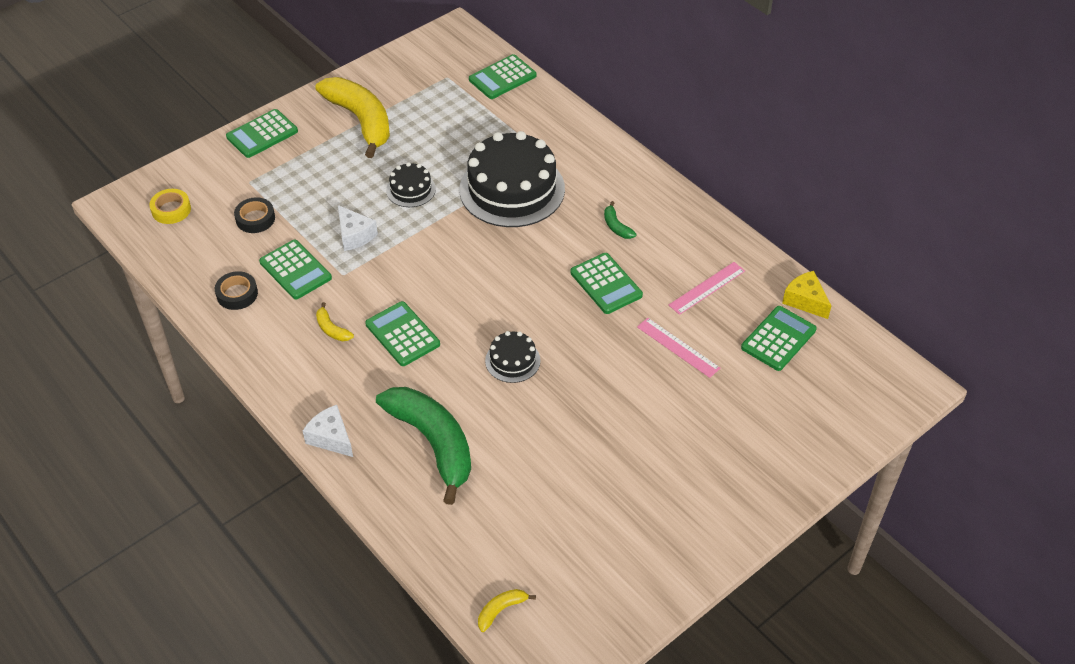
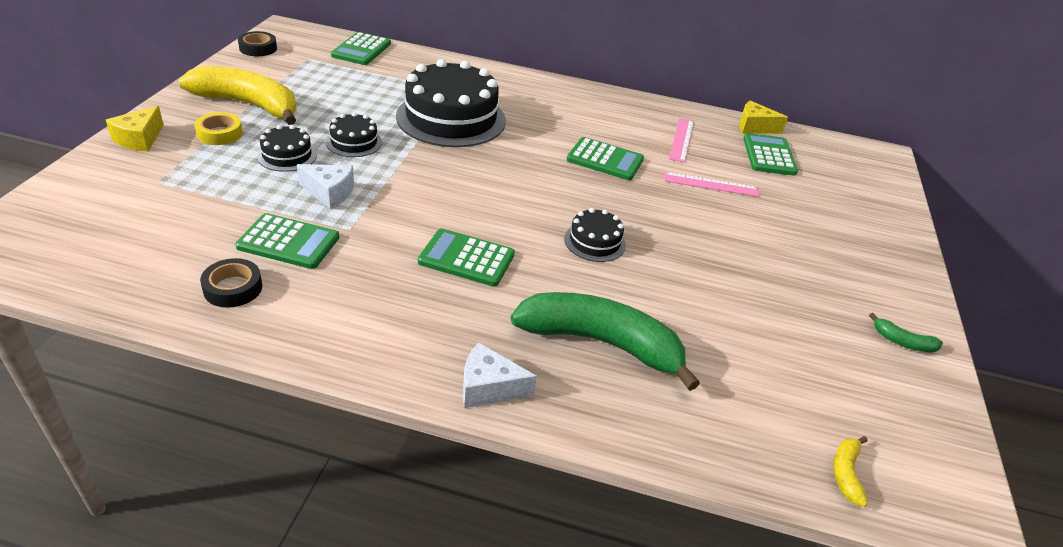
camera: 40 degrees left, 10 degrees down
yellow tape [149,189,191,224] -> yellow tape moved to [194,112,243,145]
green calculator [226,109,298,158] -> yellow cheese [106,106,164,152]
black tape [234,197,275,233] -> black tape moved to [238,31,277,56]
yellow banana [316,302,354,341] -> none
green banana [604,201,636,239] -> green banana moved to [869,313,943,352]
none -> black cake [257,125,317,172]

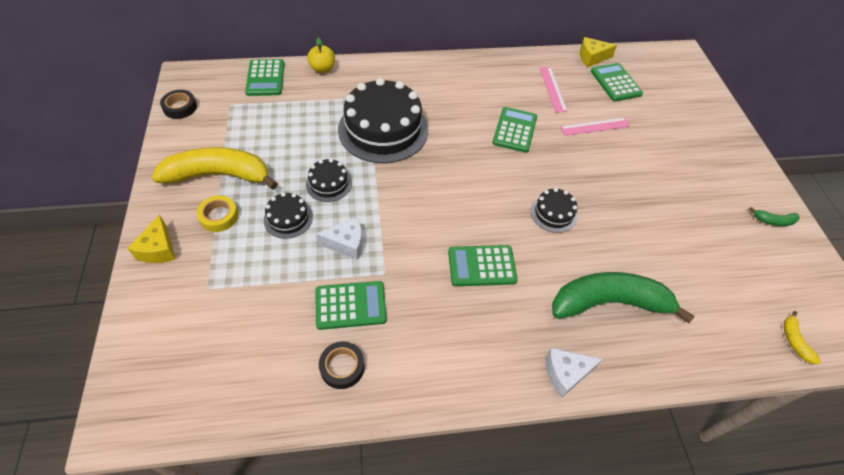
camera: 20 degrees left, 15 degrees up
green calculator [567,137,644,180] -> green calculator turned 75 degrees counterclockwise [492,107,537,153]
none -> yellow apple [307,37,335,73]

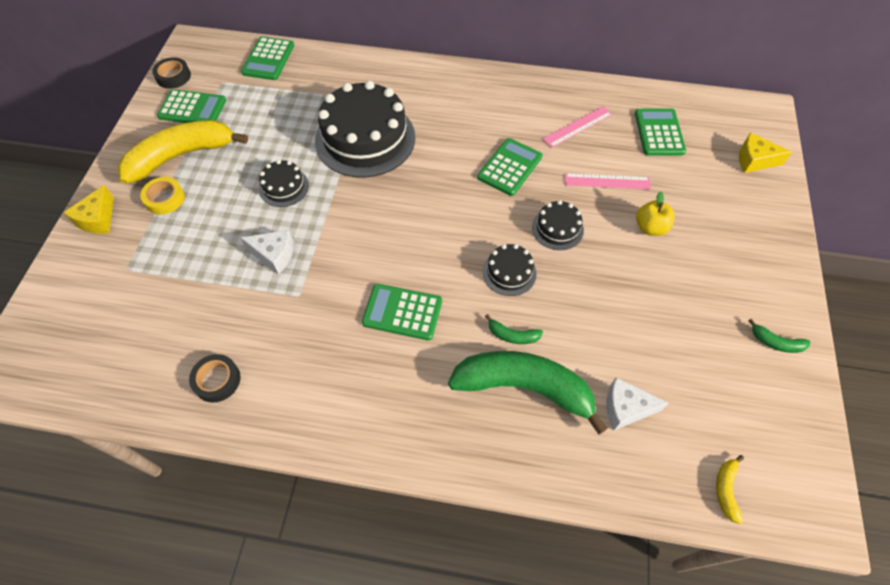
camera: 20 degrees right, 5 degrees up
yellow banana [152,147,278,190] -> yellow banana turned 45 degrees counterclockwise [118,120,248,184]
black cake [264,192,313,239] -> black cake moved to [532,200,584,250]
yellow apple [307,37,335,73] -> yellow apple moved to [636,191,675,236]
green calculator [316,281,387,330] -> green calculator moved to [157,89,226,123]
pink ruler [540,67,567,113] -> pink ruler turned 45 degrees clockwise [543,106,612,148]
white cheese [546,348,603,398] -> white cheese moved to [606,377,669,431]
yellow cheese [580,37,617,67] -> yellow cheese moved to [739,133,792,173]
none -> green banana [485,314,543,344]

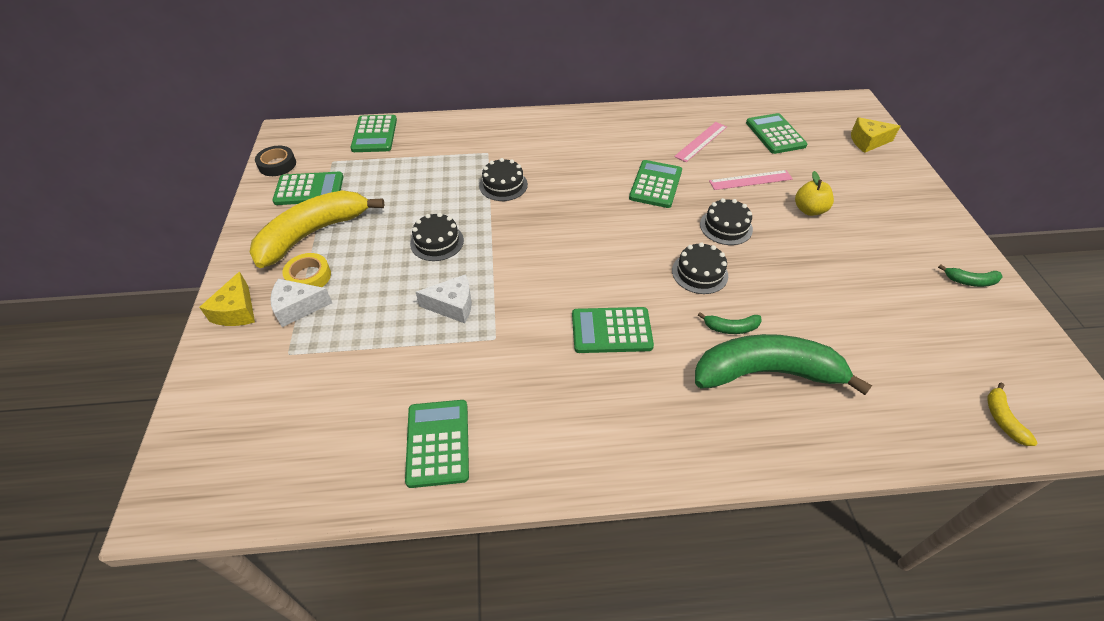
camera: 15 degrees left, 10 degrees down
black tape [189,354,241,403] -> green calculator [405,400,469,488]
black cake [315,81,415,178] -> black cake [479,158,528,201], size x0.47
white cheese [606,377,669,431] -> white cheese moved to [270,279,332,327]

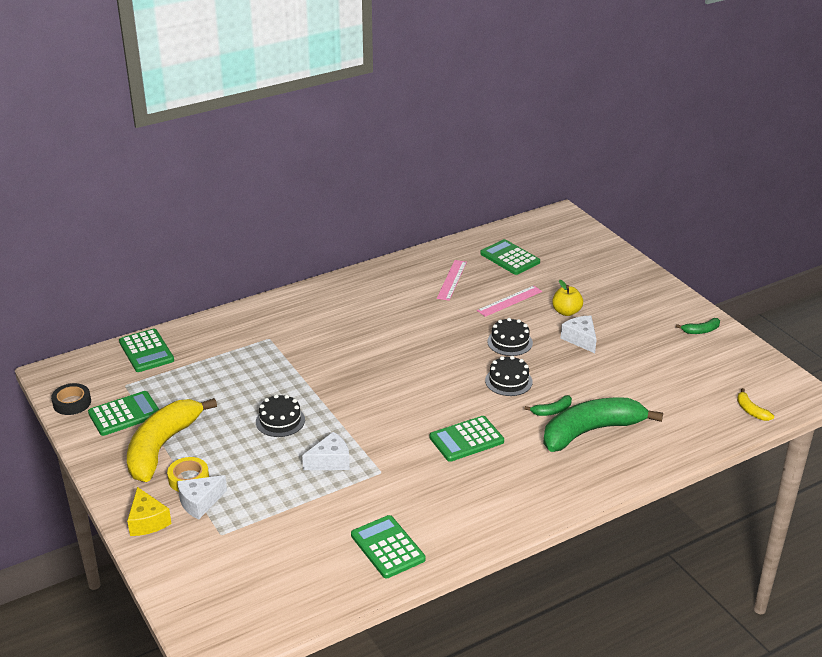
camera: 25 degrees left, 15 degrees down
black cake [479,158,528,201] -> none
green calculator [629,160,682,208] -> none
yellow cheese [851,117,900,153] -> none
none -> white cheese [560,316,597,353]

